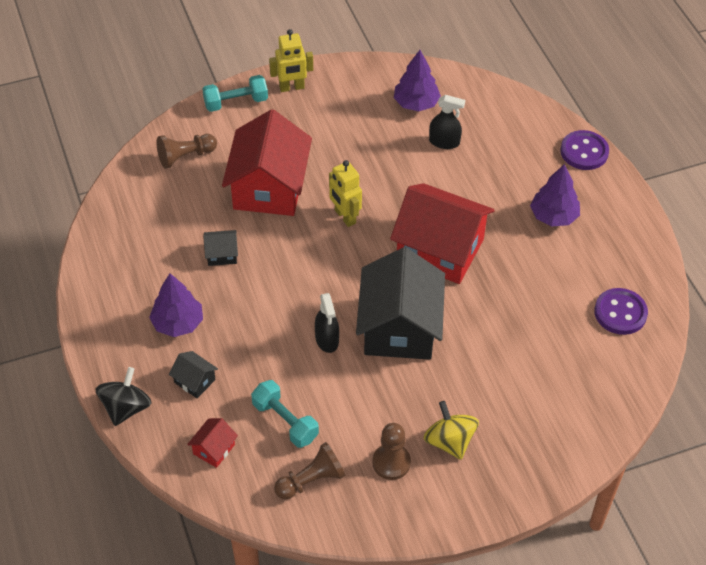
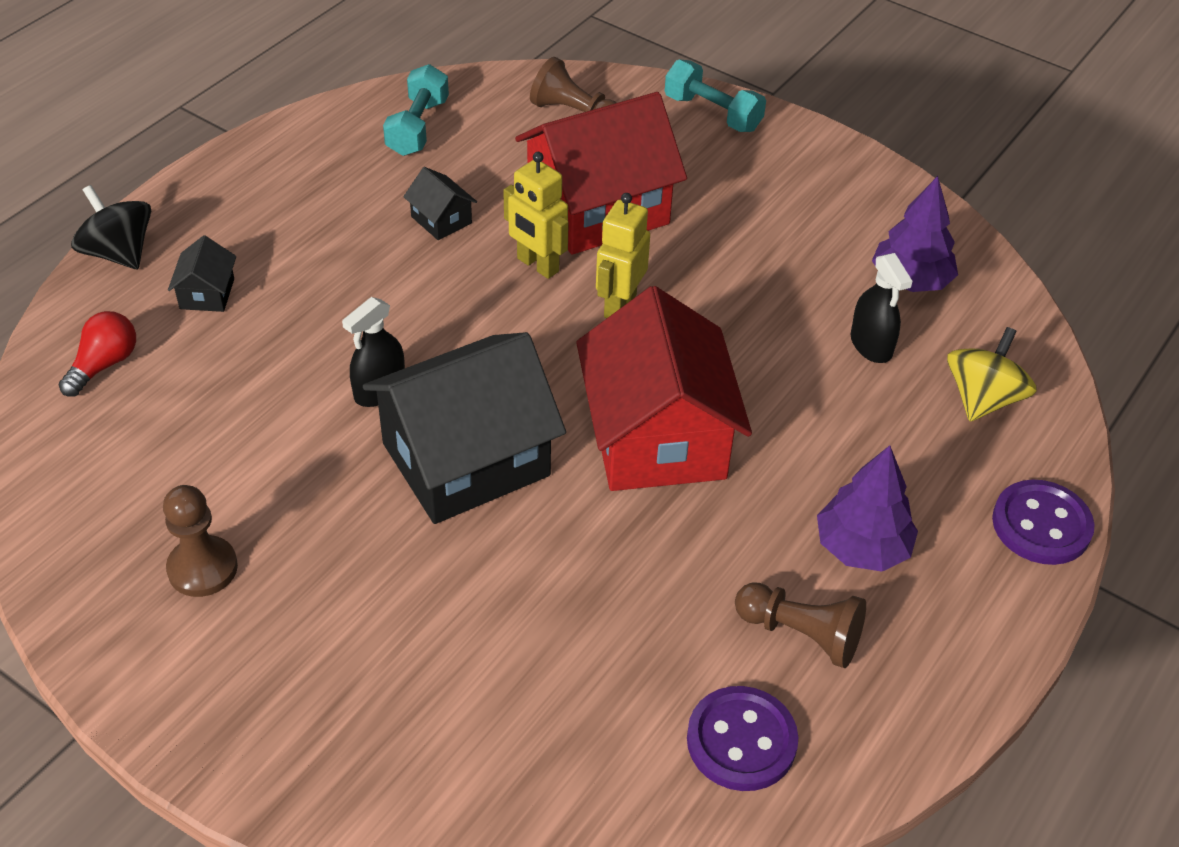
camera: 55 degrees right, 5 degrees down
black spinning top [95,367,152,426] -> black spinning top turned 120 degrees counterclockwise [71,185,151,269]
purple tree [149,273,203,337] -> none
red house [187,418,238,468] -> red light bulb [59,311,136,397]
turquoise dumbbell [251,380,319,448] -> turquoise dumbbell moved to [383,64,449,156]
yellow robot [269,29,313,92] -> yellow robot moved to [503,152,569,279]
brown pawn [274,442,345,500] -> brown pawn moved to [735,583,866,668]
yellow spinning top [424,401,479,460] -> yellow spinning top moved to [947,327,1037,421]

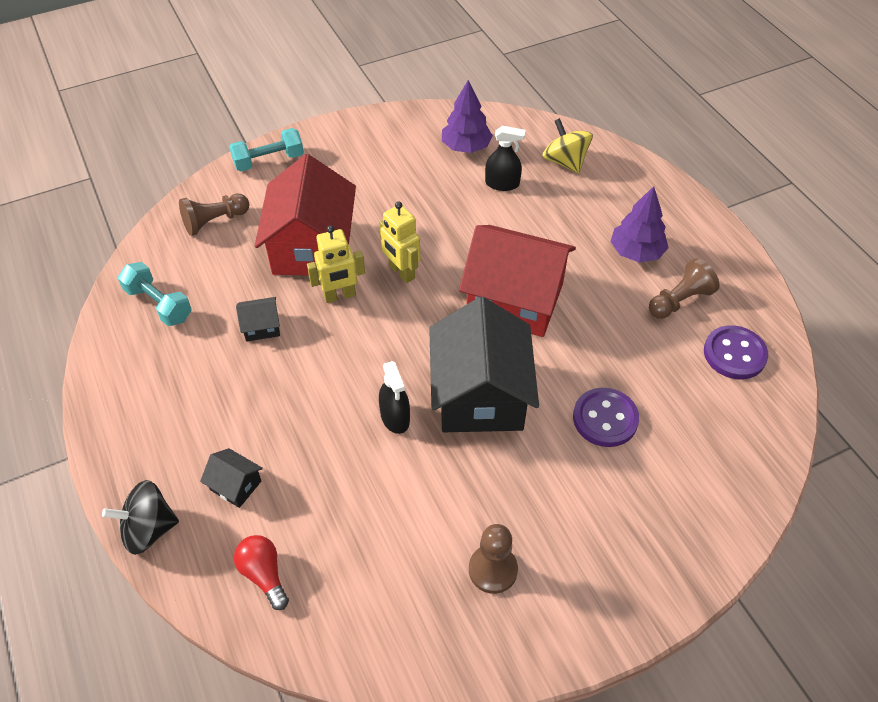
camera: 60 degrees left, 5 degrees up
purple button [992,480,1095,565] -> purple button moved to [573,388,639,447]

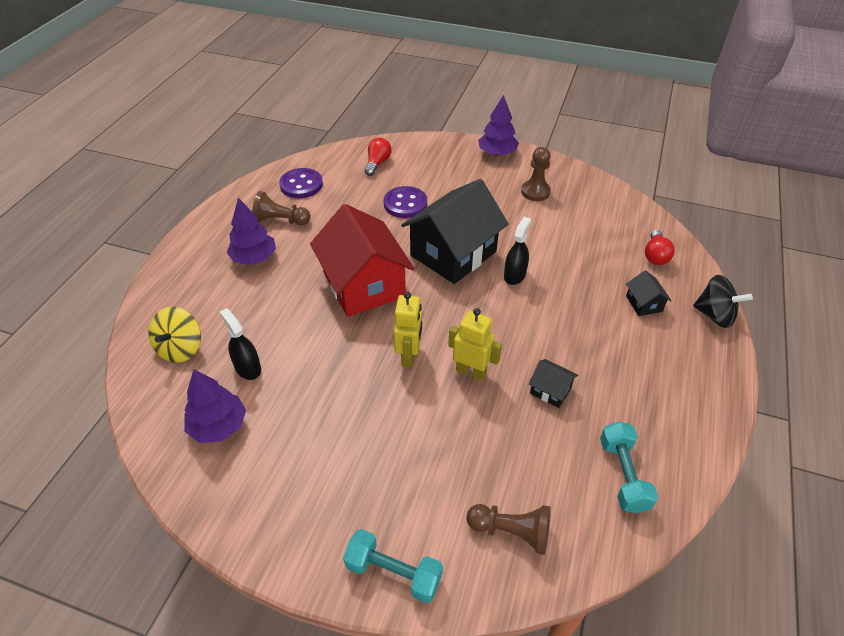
camera: 135 degrees left, 5 degrees down
red house [255,154,356,276] -> none
none -> red light bulb [365,138,391,176]
none -> purple tree [478,95,519,156]

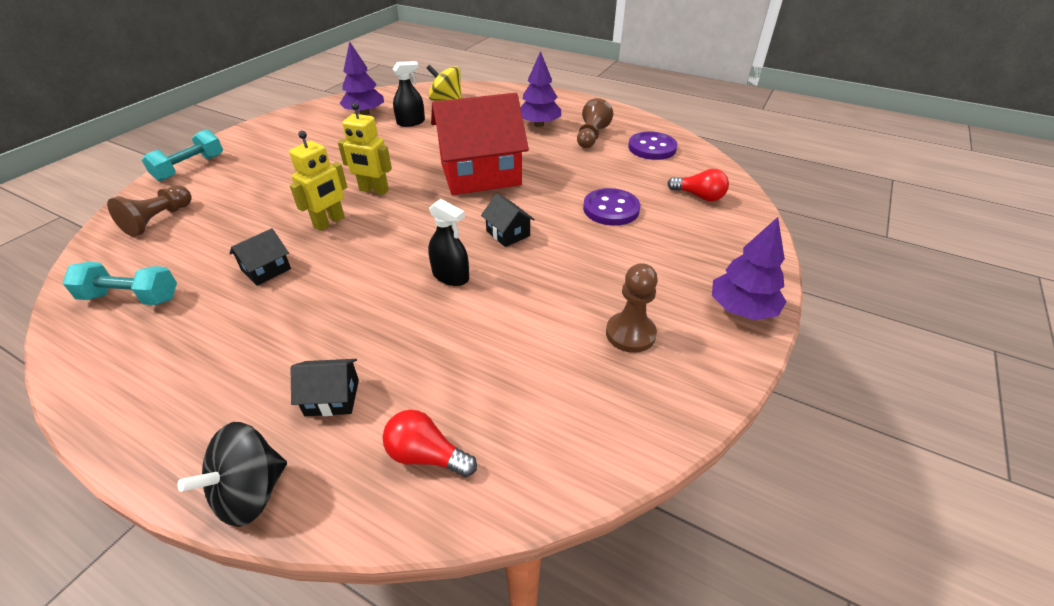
camera: 100 degrees right, 5 degrees down
black house [401,179,509,284] -> black house [481,194,535,247], size x0.41

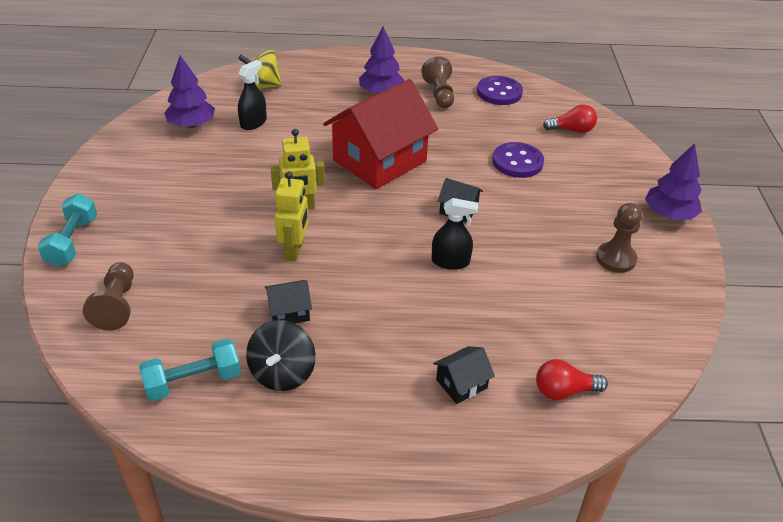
camera: 30 degrees left, 0 degrees up
black spinning top [178,422,287,527] -> black spinning top moved to [246,320,316,391]
black house [229,228,291,286] -> black house turned 60 degrees clockwise [265,280,312,323]

